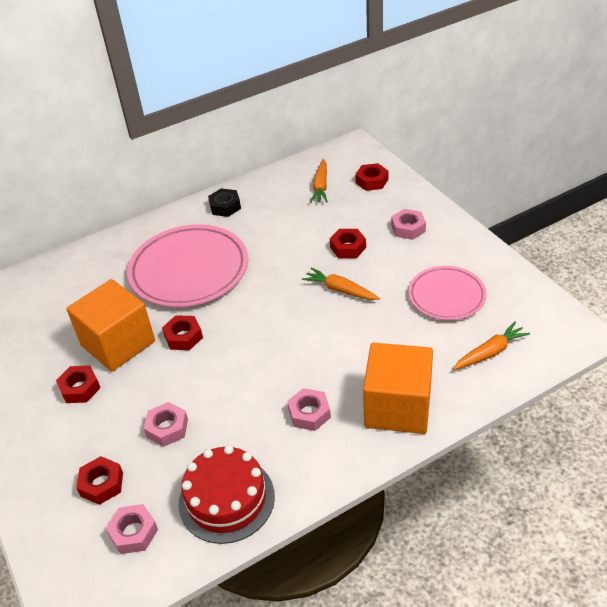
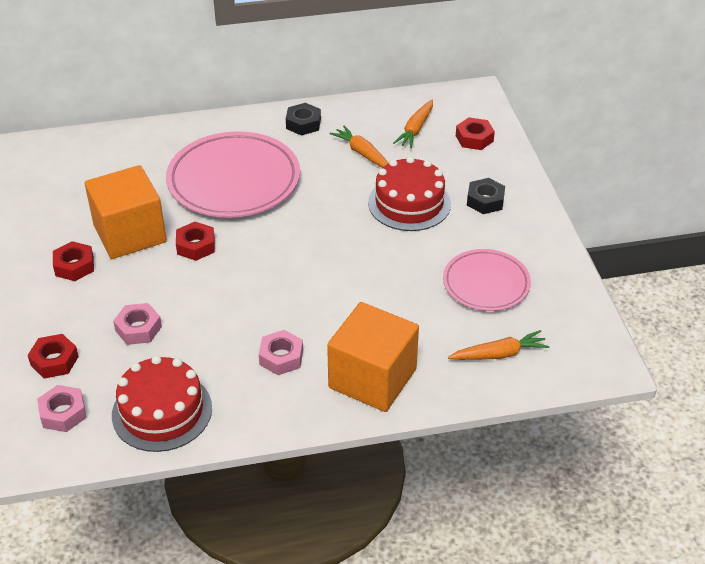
camera: 15 degrees right, 0 degrees up
orange carrot [302,267,380,300] -> orange carrot moved to [330,125,389,168]
red nut [330,229,366,258] -> red cake [368,156,451,231]
pink nut [391,209,426,240] -> black nut [467,178,505,214]

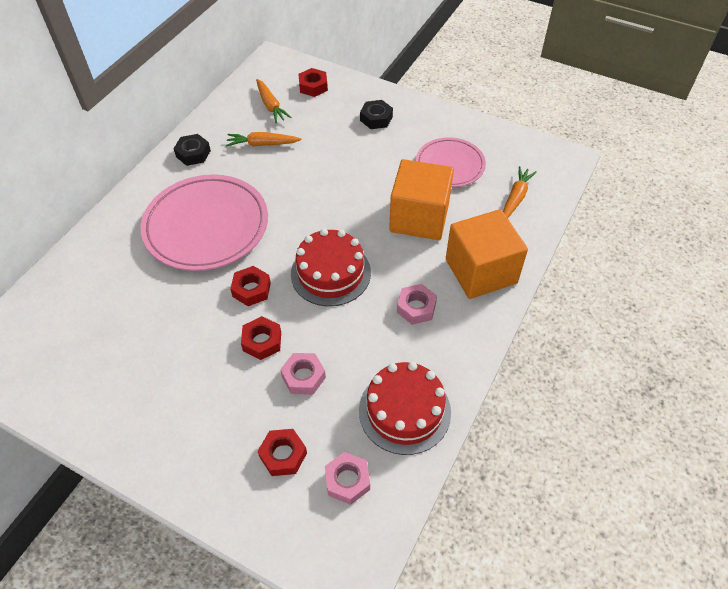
camera: 50 degrees left, 10 degrees up
red nut [53,241,94,281] -> red nut moved to [241,316,281,360]
orange cube [85,165,167,259] -> orange cube moved to [389,159,454,240]
red cake [368,156,451,231] -> red cake moved to [291,229,371,306]

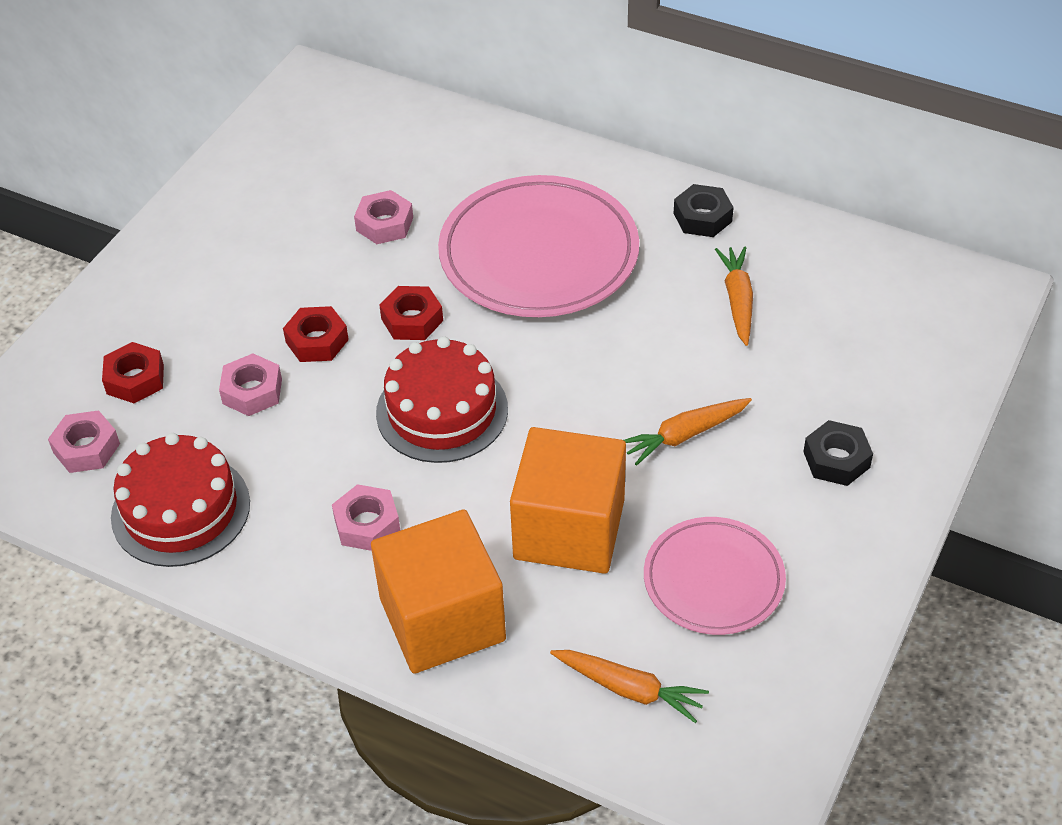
camera: 90 degrees right, 5 degrees down
orange carrot [256,79,292,123] -> orange carrot moved to [624,398,752,466]
red nut [298,68,328,97] -> none
none -> pink nut [354,190,413,244]

